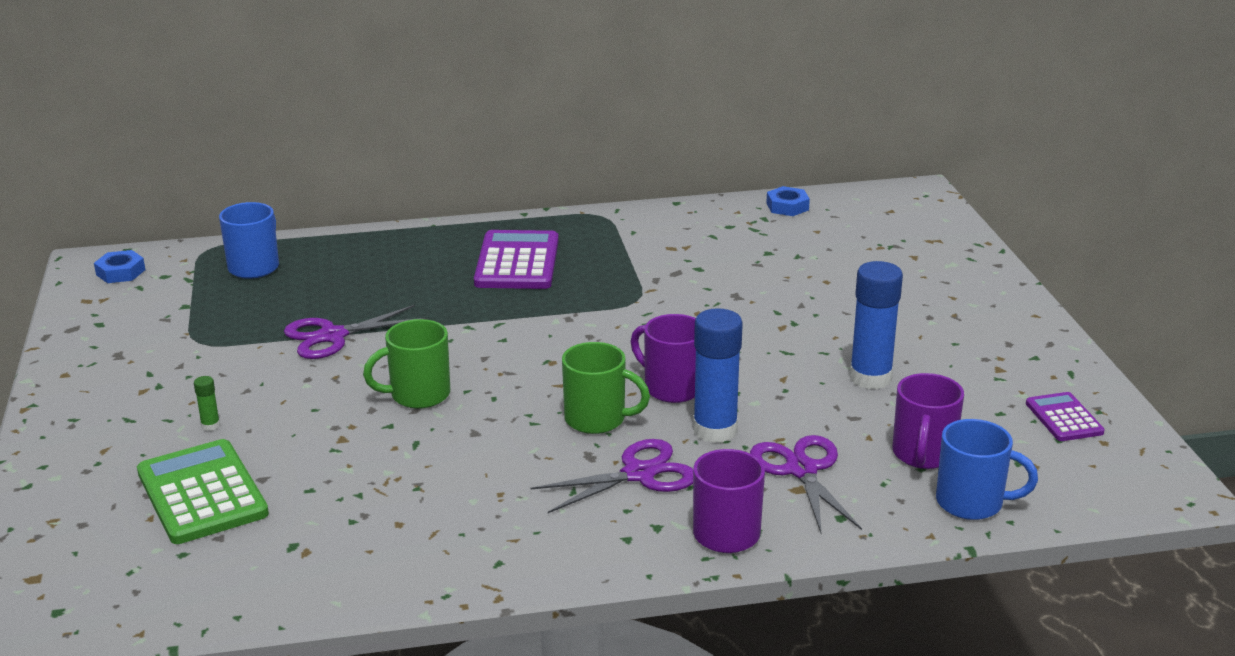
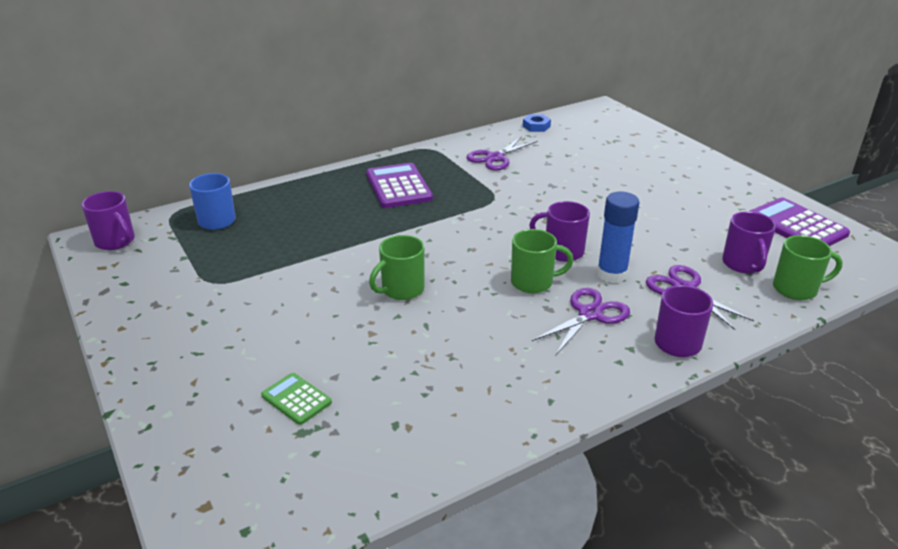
camera: 20 degrees left, 5 degrees up
blue nut [94,250,145,283] -> purple mug [81,191,135,250]
green calculator [137,439,269,544] -> green calculator [261,373,332,425], size x0.56
green glue stick [194,376,220,431] -> none
purple scissors [284,305,427,359] -> purple scissors moved to [466,136,537,171]
blue glue stick [849,261,903,389] -> none
blue mug [936,419,1038,520] -> green mug [773,235,843,300]
purple calculator [1026,392,1105,441] -> purple calculator [749,197,850,246], size x1.78

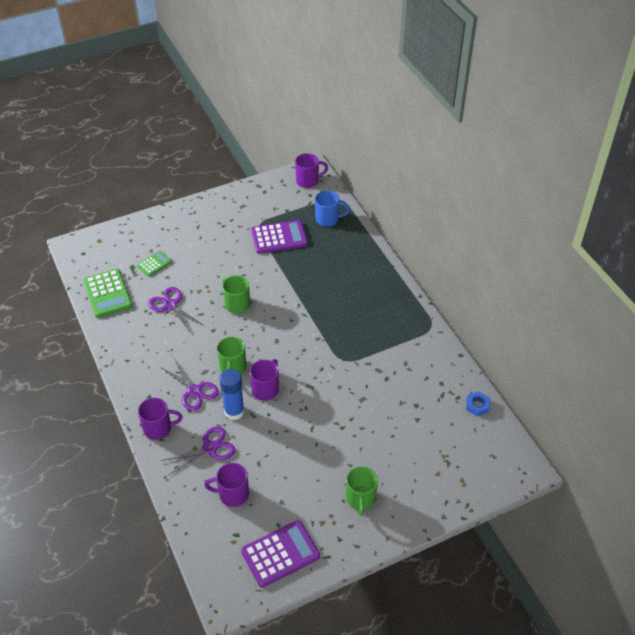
camera: 95 degrees right, 15 degrees up
purple mug [81,191,135,250] -> purple mug turned 150 degrees counterclockwise [295,153,328,188]
purple calculator [366,163,433,208] -> purple calculator moved to [251,220,308,254]
purple scissors [466,136,537,171] -> purple scissors moved to [148,287,203,333]
green mug [773,235,843,300] -> green mug moved to [346,466,378,516]
none -> green calculator [83,269,133,318]

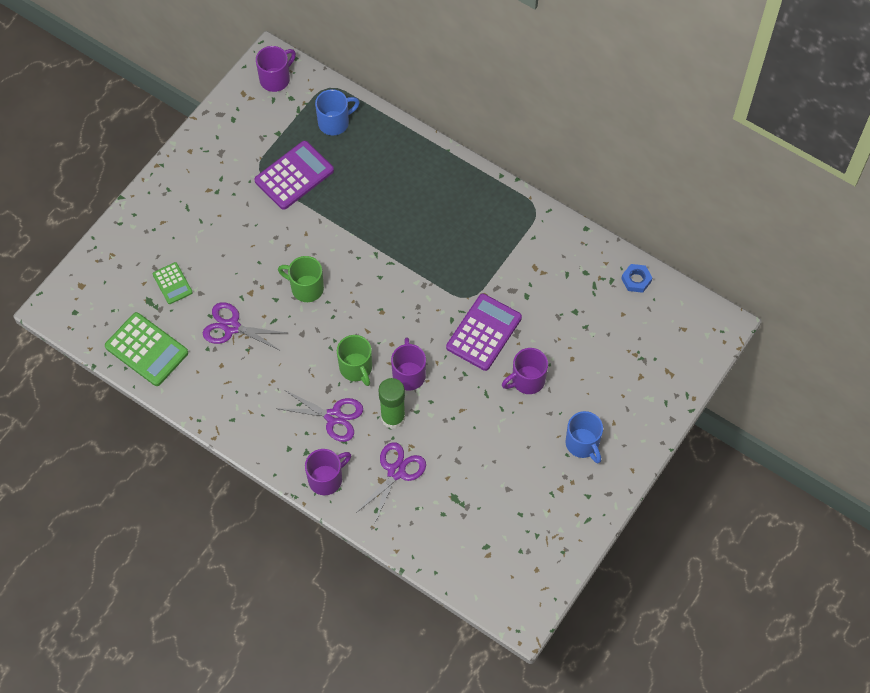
camera: 30 degrees left, 15 degrees up
green calculator [137,251,172,277] -> green calculator turned 135 degrees clockwise [153,262,193,304]
purple mug [204,463,249,507] -> purple mug moved to [502,348,548,394]
blue glue stick [219,369,245,420] -> green glue stick [378,378,405,429]
purple calculator [241,520,320,587] -> purple calculator moved to [446,294,522,371]
green mug [346,466,378,516] -> blue mug [566,411,603,463]

